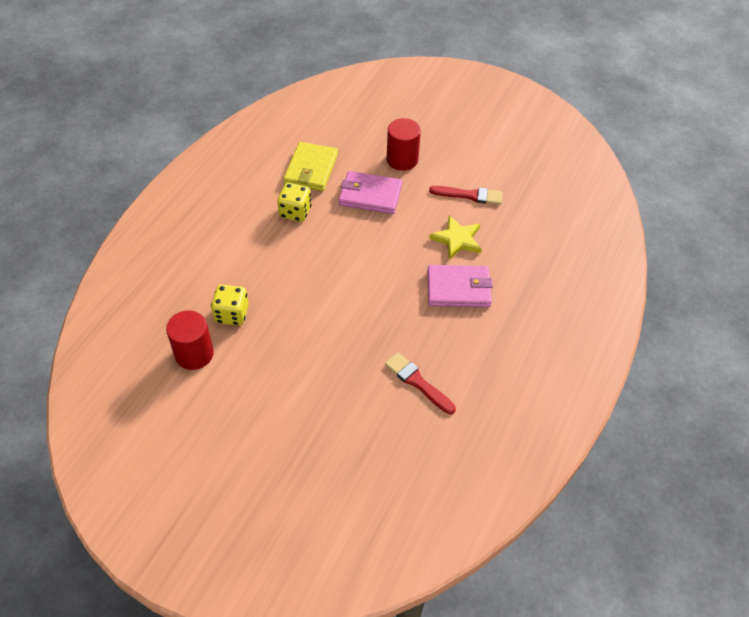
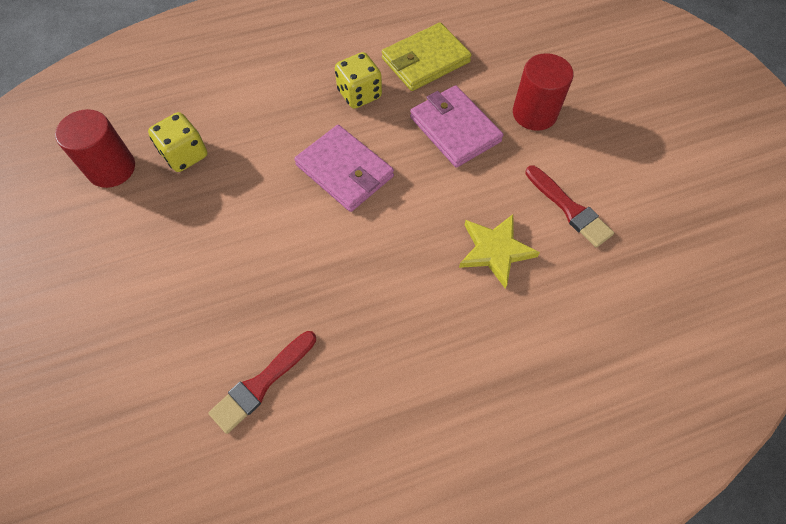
camera: 45 degrees right, 10 degrees up
red brush [385,353,456,414] -> red brush turned 135 degrees counterclockwise [208,331,316,434]
pink wallet [427,265,493,307] -> pink wallet moved to [294,125,394,212]

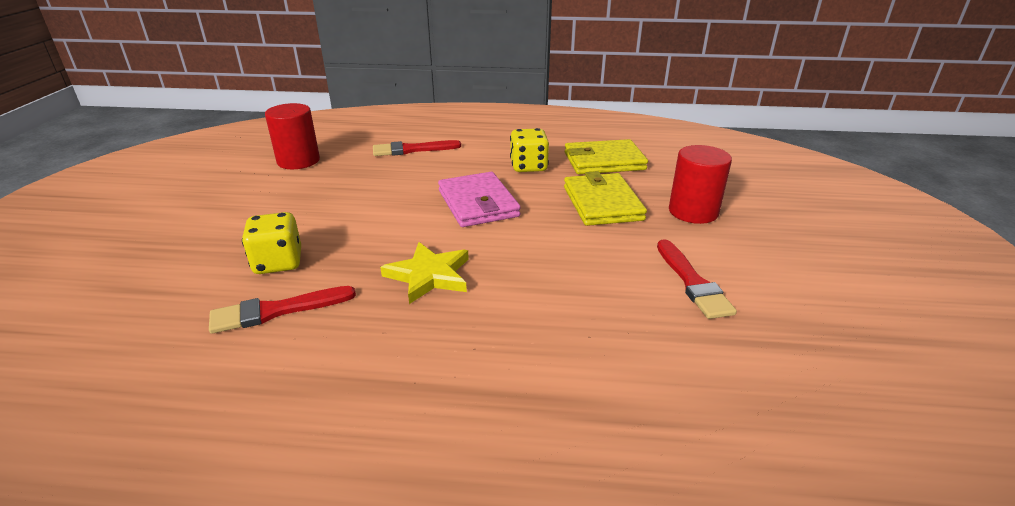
camera: 25 degrees right, 30 degrees down
yellow dice [148,112,208,172] -> yellow dice moved to [242,212,301,274]
pink wallet [410,85,504,168] -> yellow wallet [564,171,647,226]
yellow star [459,214,540,289] -> yellow star moved to [380,242,469,304]
none -> red brush [373,140,461,156]

